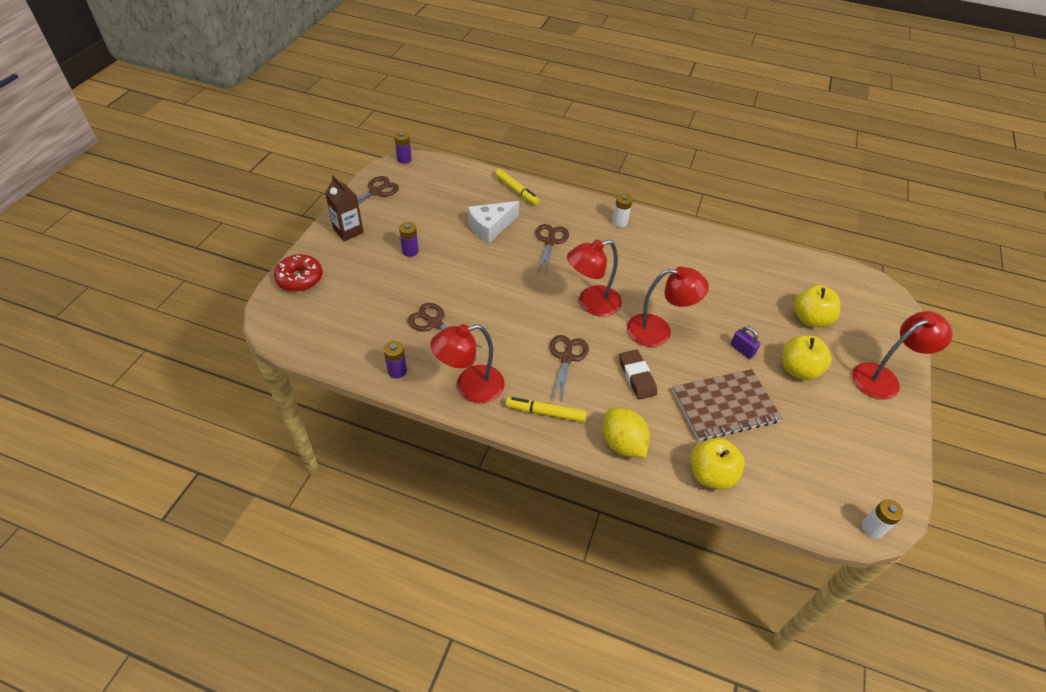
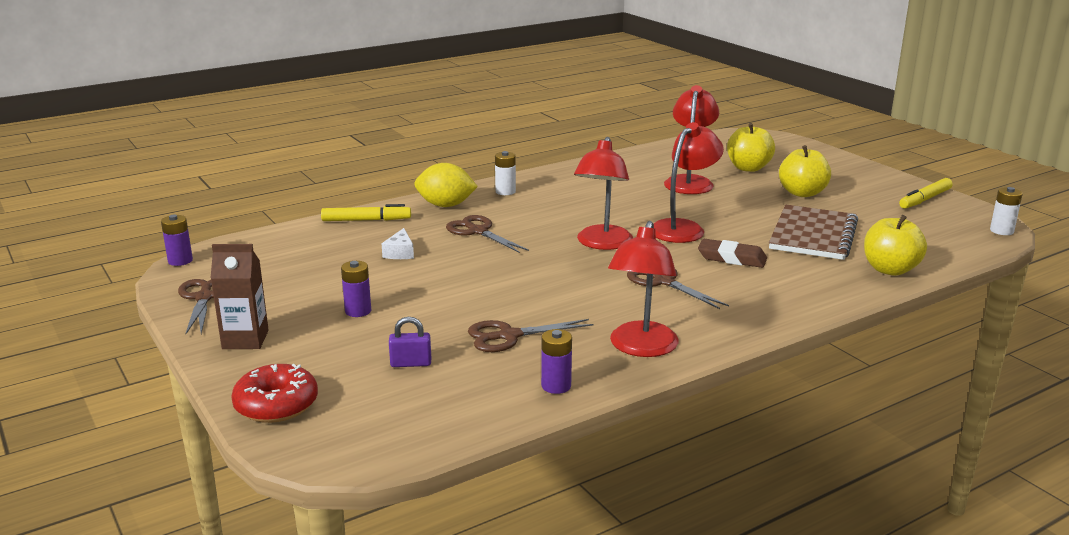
camera: 50 degrees left, 25 degrees down
white cheese [468,201,519,243] -> white cheese [382,228,414,259], size x0.55
yellow marker [506,397,587,422] -> yellow marker moved to [899,178,953,209]
yellow lemon [603,408,650,457] -> yellow lemon moved to [414,163,478,207]
purple padlock [730,326,761,359] -> purple padlock moved to [389,317,431,367]
red lamp [852,311,953,400] -> red lamp moved to [664,85,719,194]

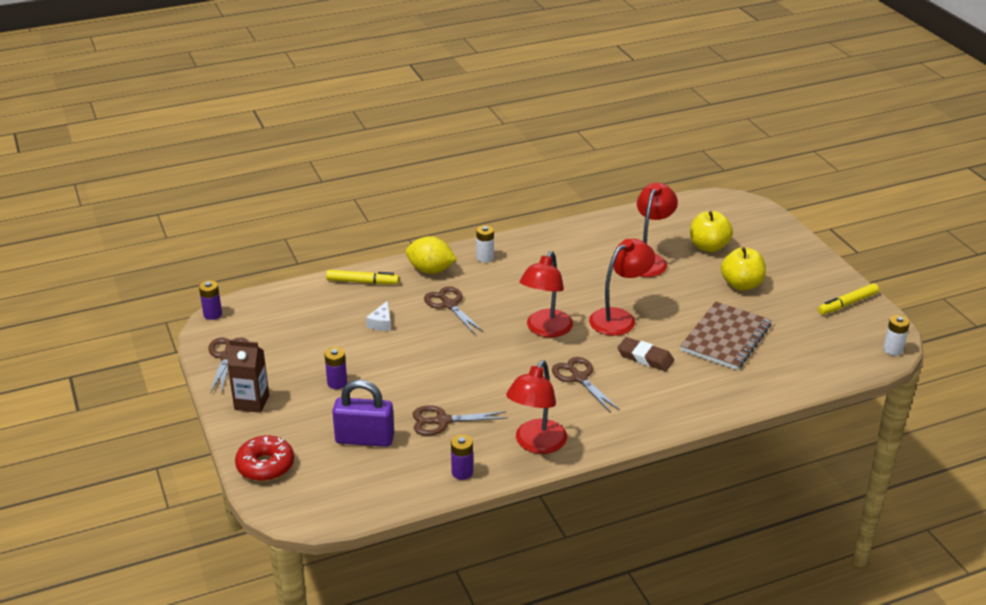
camera: 10 degrees right, 10 degrees up
purple padlock [389,317,431,367] -> purple padlock [332,380,394,447], size x1.95
yellow apple [864,215,927,276] -> none

